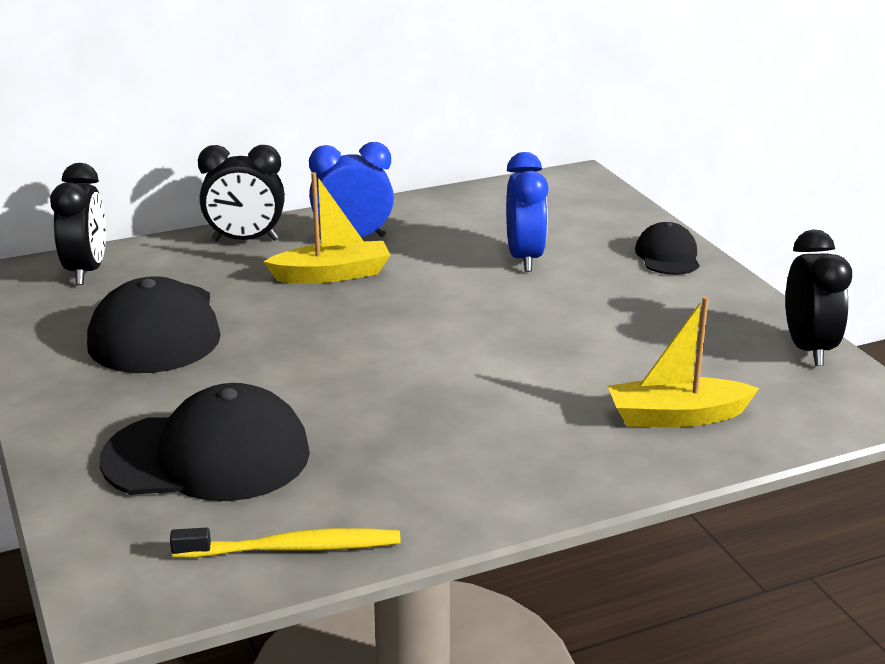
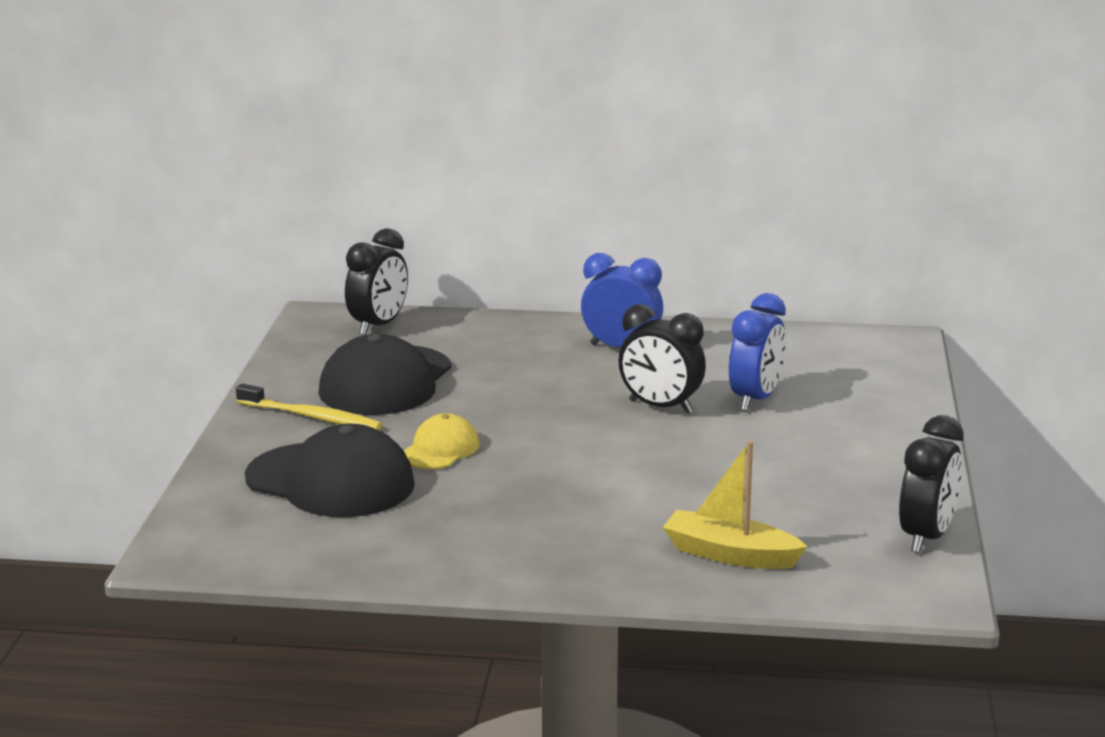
camera: 30 degrees right, 5 degrees down
yellow toothbrush [170,528,401,558] -> yellow toothbrush moved to [236,384,382,430]
black clock [198,145,285,241] -> black clock moved to [618,304,706,414]
yellow boat [263,172,390,284] -> none
black cap [635,222,699,275] -> none
none -> yellow cap [404,413,480,469]

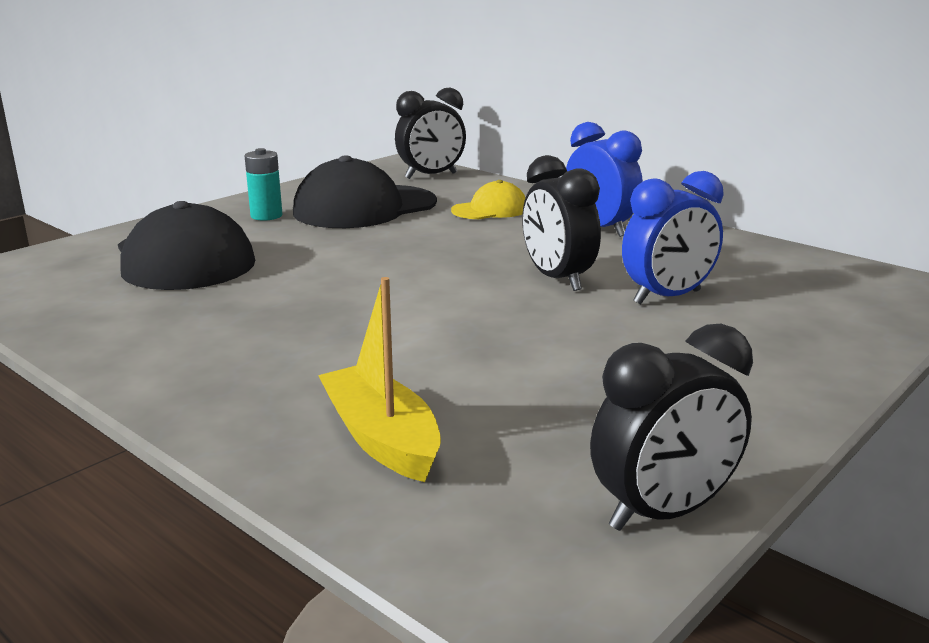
camera: 35 degrees right, 0 degrees up
yellow toothbrush [236,384,382,430] -> turquoise battery [245,148,282,221]
yellow cap [404,413,480,469] -> yellow cap moved to [451,180,525,219]

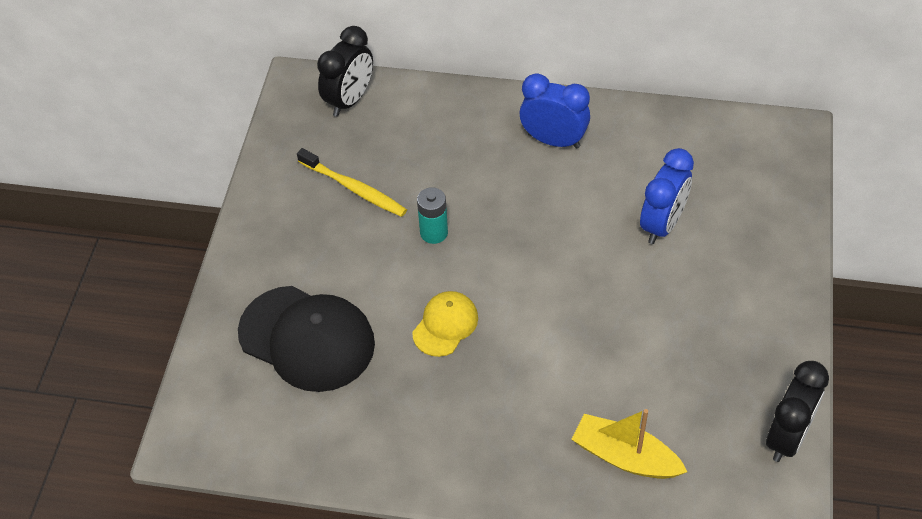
camera: 30 degrees left, 30 degrees up
turquoise battery [245,148,282,221] -> turquoise battery moved to [417,187,448,244]
black cap [293,155,437,228] -> yellow toothbrush [297,148,407,217]
yellow cap [451,180,525,219] -> yellow cap moved to [412,291,478,357]
black clock [522,155,601,291] -> none

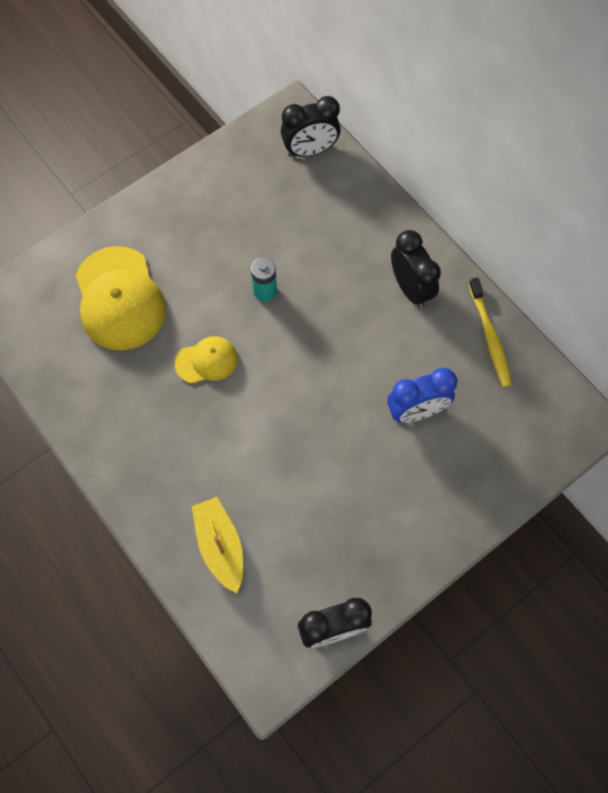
camera: 40 degrees right, 15 degrees up
black cap [238,286,375,392] -> yellow cap [76,246,166,350]
yellow toothbrush [297,148,407,217] -> yellow toothbrush moved to [469,277,512,387]
blue clock [519,73,590,149] -> black clock [391,230,441,308]

